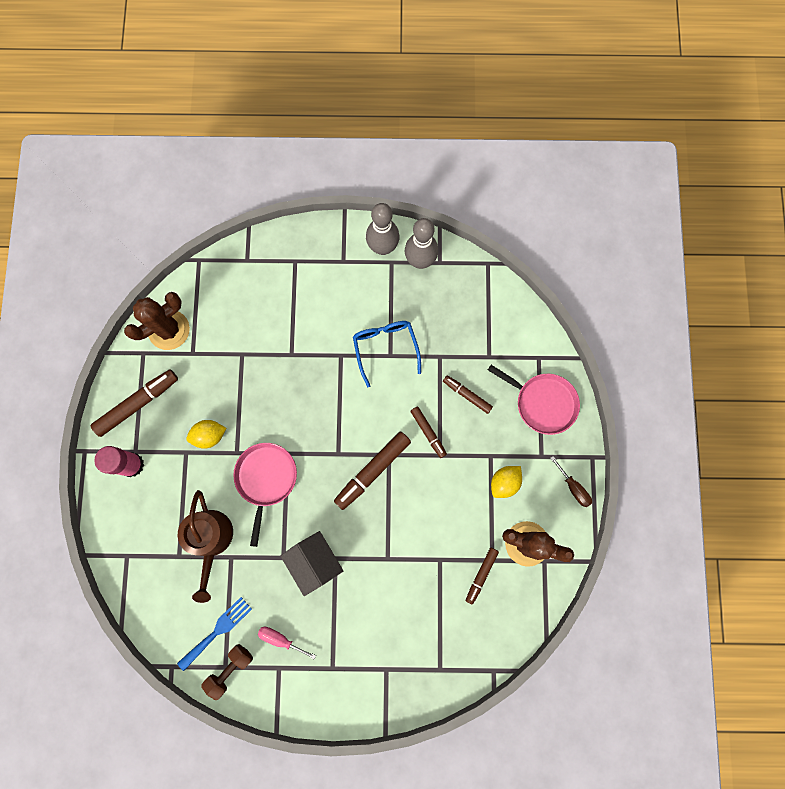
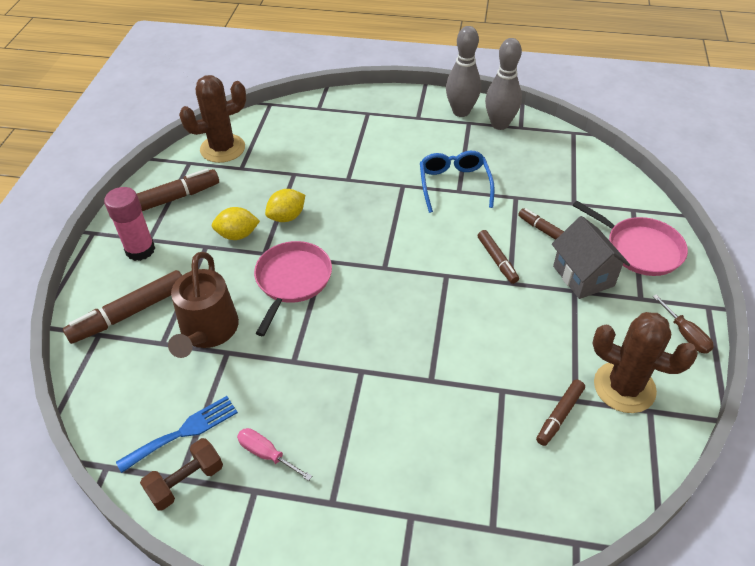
camera: 10 degrees right, 30 degrees down
grey house [280,531,343,596] -> grey house moved to [552,216,630,299]
brown marker [334,431,411,510] -> brown marker moved to [63,270,182,344]
yellow lemon [491,466,522,498] -> yellow lemon moved to [265,189,305,222]

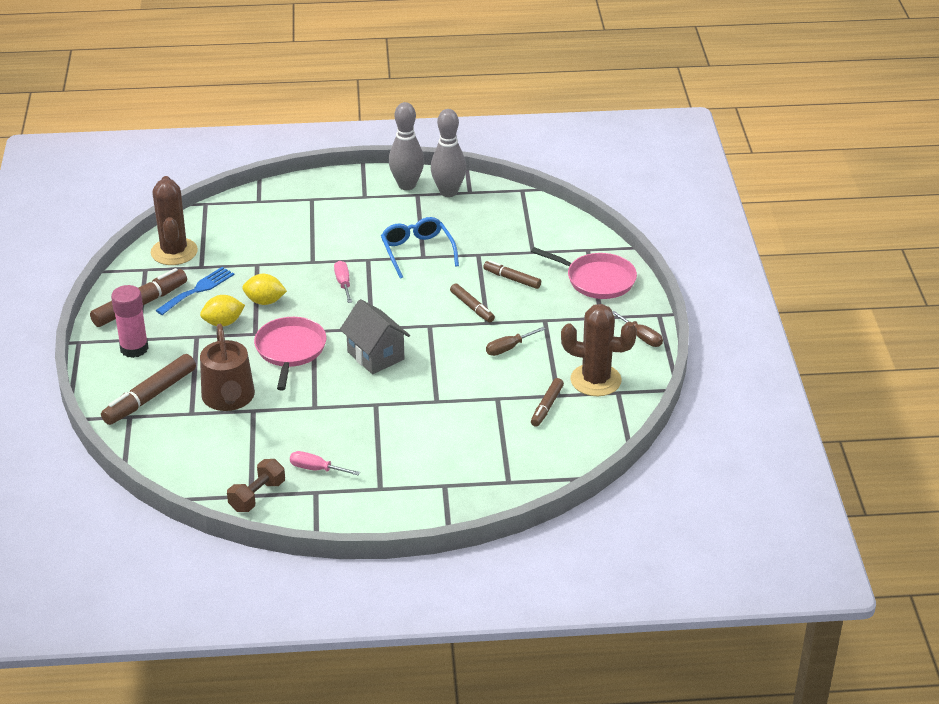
camera: 15 degrees left, 10 degrees down
blue fork [116,396,238,473] -> blue fork moved to [155,267,234,315]
brown cactus [179,75,246,163] -> brown cactus turned 60 degrees counterclockwise [151,176,198,265]
yellow lemon [265,189,305,222] -> yellow lemon turned 60 degrees clockwise [242,274,287,305]
grey house [552,216,630,299] -> grey house moved to [340,299,410,374]
none -> pink screwdriver [334,261,352,303]
none -> brown screwdriver [486,327,545,356]

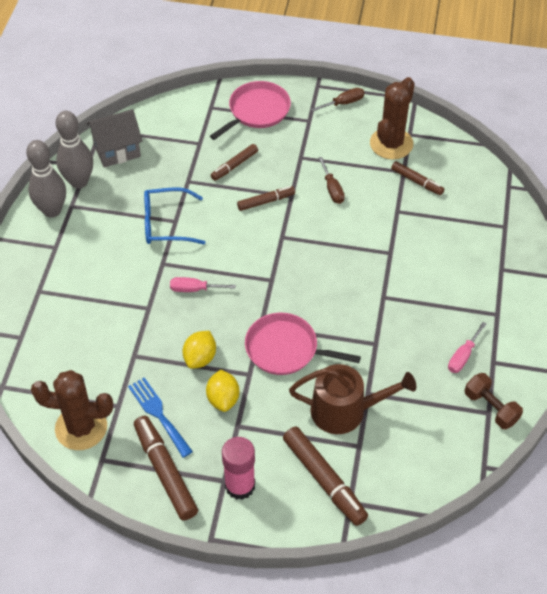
camera: 75 degrees left, 15 degrees up
grey house [340,299,410,374] -> grey house moved to [86,109,142,168]

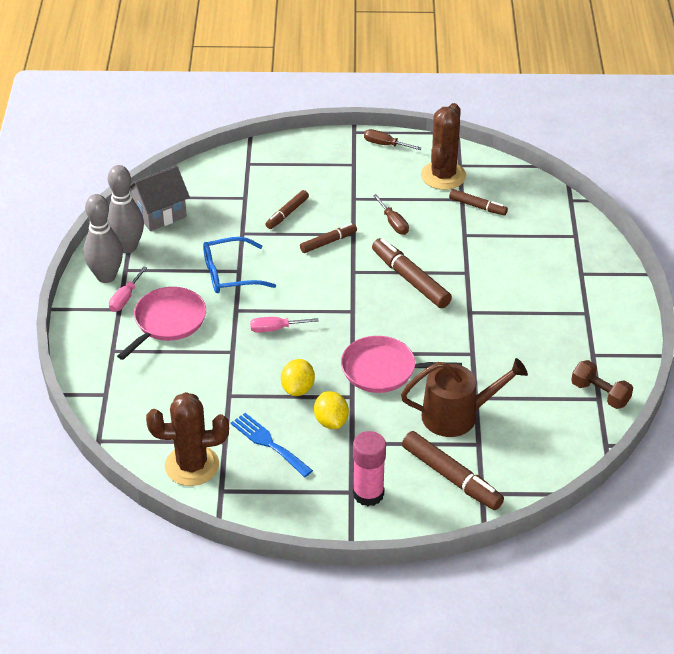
camera: 10 degrees left, 10 degrees down
brown marker [134,416,198,521] -> brown marker moved to [372,238,452,308]
pink pan [210,81,291,140] -> pink pan moved to [117,287,206,360]
brown screwdriver [311,88,364,111] -> brown screwdriver turned 120 degrees counterclockwise [364,129,422,150]
pink screwdriver [448,322,486,373] -> pink screwdriver moved to [109,266,147,312]

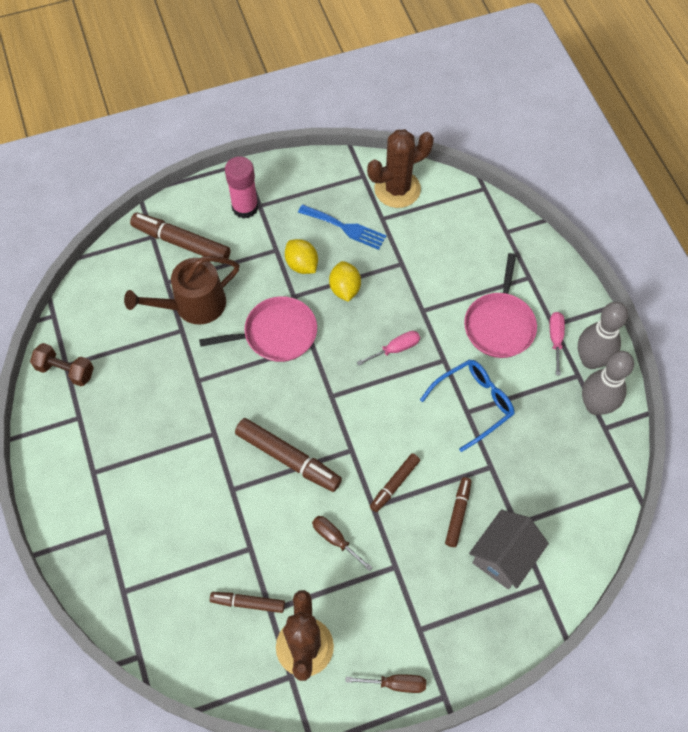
camera: 160 degrees right, 20 degrees up
grey house [130,165,190,231] -> grey house moved to [469,510,549,589]

